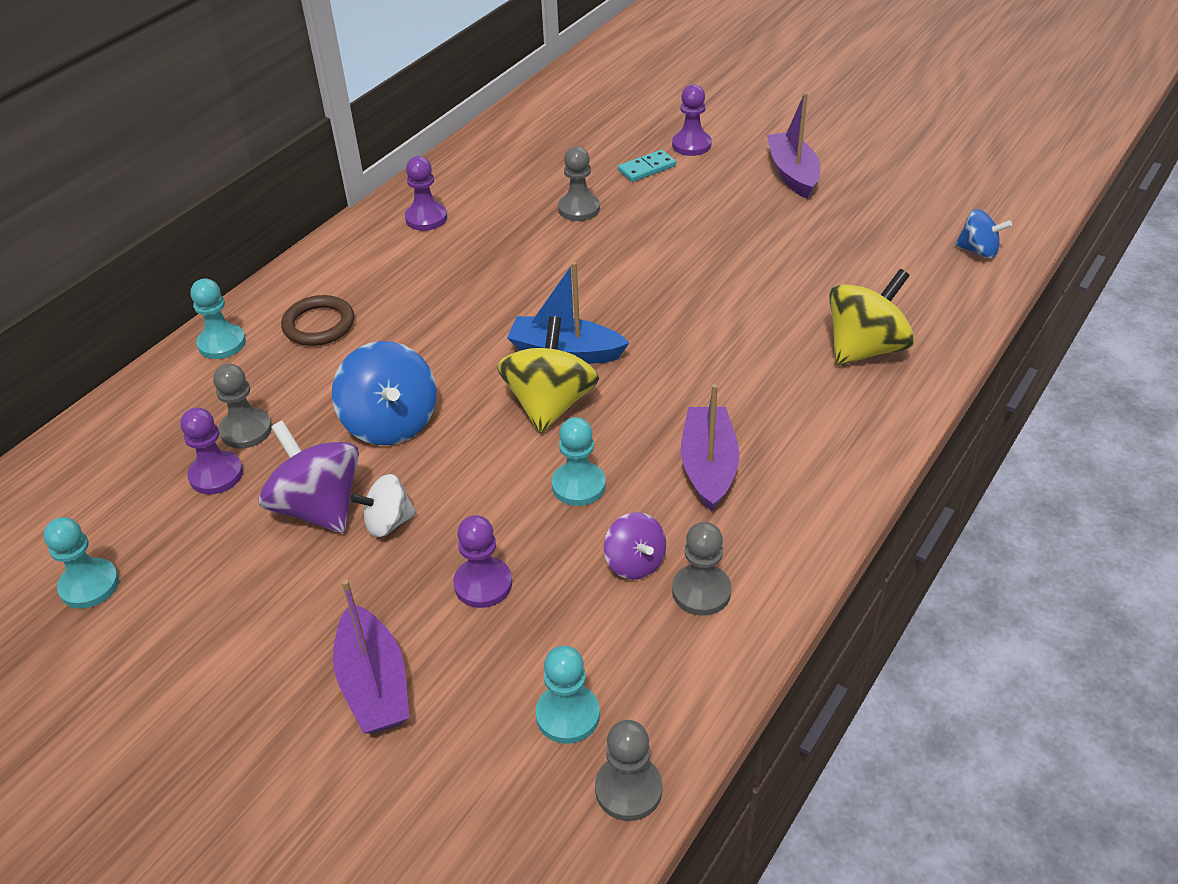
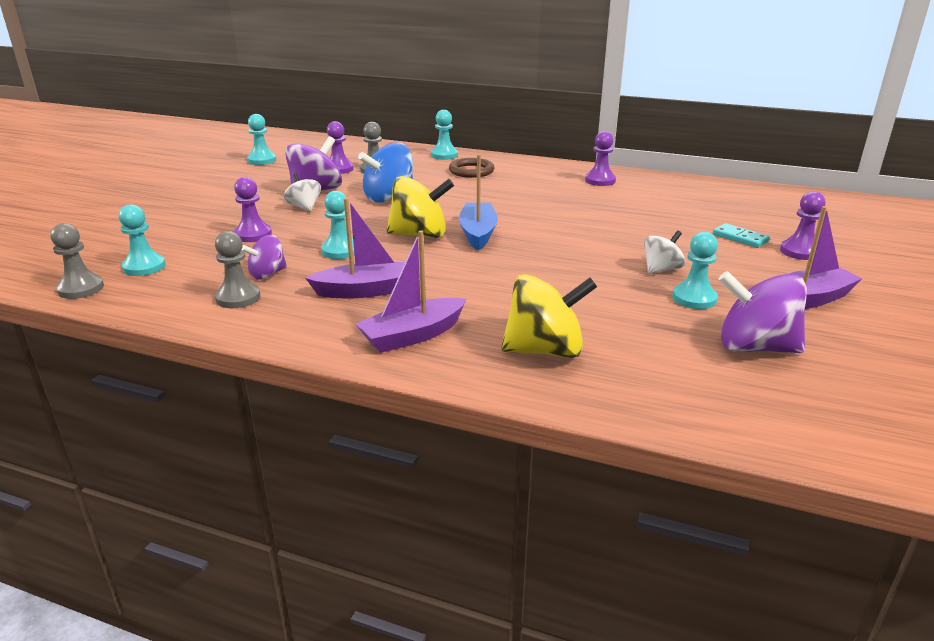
camera: 75 degrees right, 15 degrees down
purple boat [333,579,409,734] -> purple boat moved to [356,230,466,353]
grey pawn [558,147,600,221] -> none
yellow spinning top [829,269,914,366] -> yellow spinning top turned 45 degrees counterclockwise [501,274,597,358]
blue spinning top [955,209,1012,258] -> none
none -> white spinning top [644,231,685,274]
none -> turquoise pawn [672,232,718,309]
none -> purple spinning top [718,271,807,353]

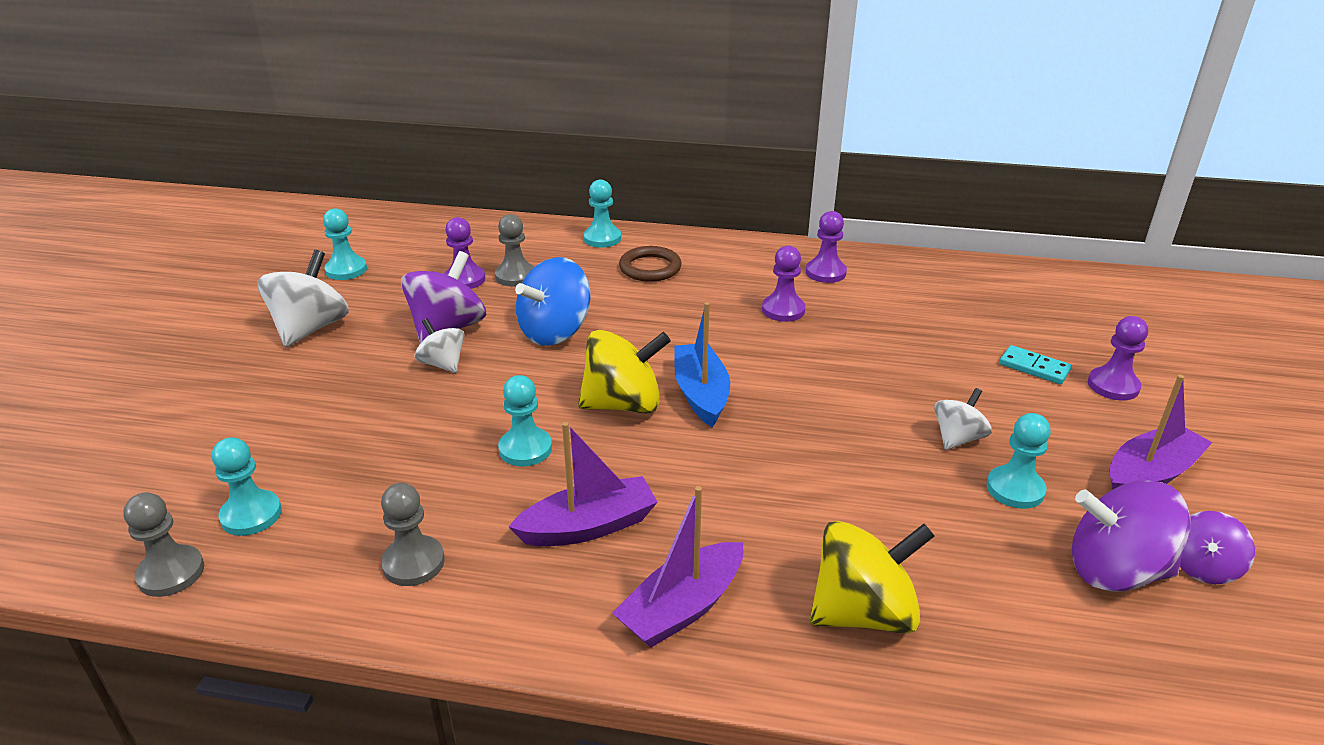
camera: 10 degrees left, 5 degrees up
purple pawn [234,177,272,242] -> purple pawn moved to [762,246,805,322]
purple spinning top [242,235,287,280] -> purple spinning top moved to [1180,511,1255,584]
none -> white spinning top [257,250,349,347]

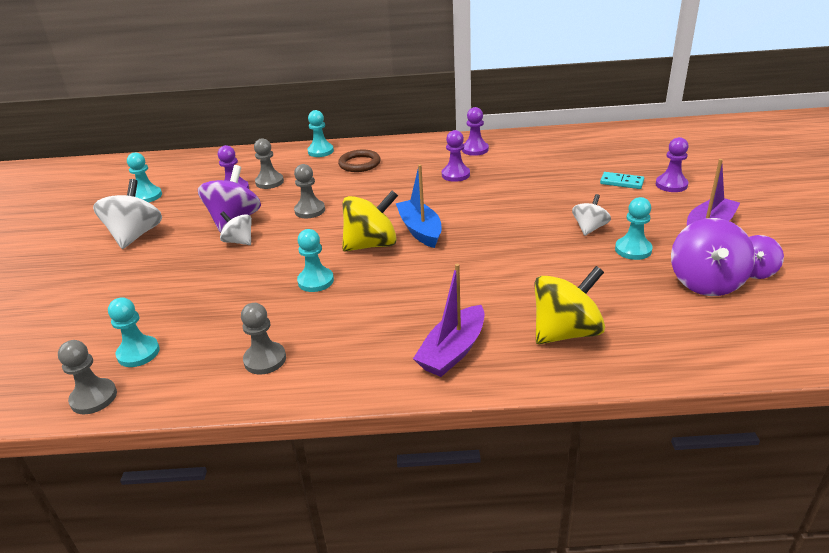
camera: 10 degrees left, 0 degrees up
purple boat [509,422,658,546] -> none
blue spinning top [515,257,591,346] -> grey pawn [294,164,325,218]
purple spinning top [1072,480,1191,592] -> purple spinning top turned 75 degrees counterclockwise [671,218,755,296]

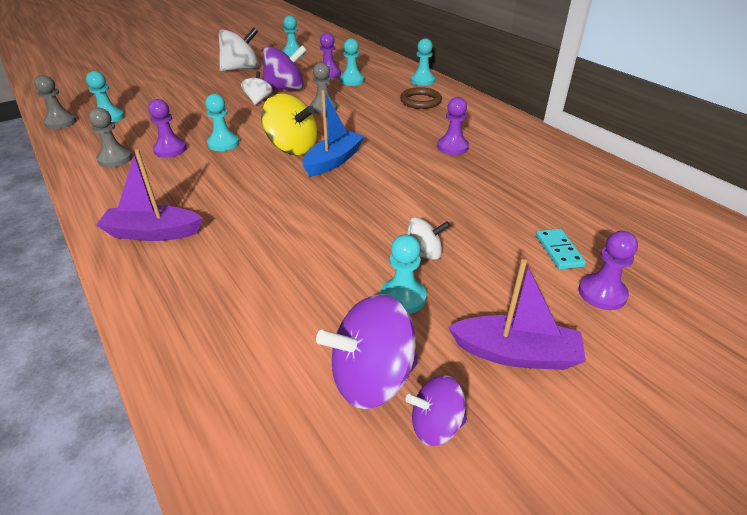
camera: 55 degrees right, 5 degrees up
grey pawn [254,138,284,189] -> turquoise pawn [340,38,364,86]
purple pawn [462,107,489,156] -> purple pawn moved to [148,99,187,158]
yellow spinning top [535,266,605,344] -> none

